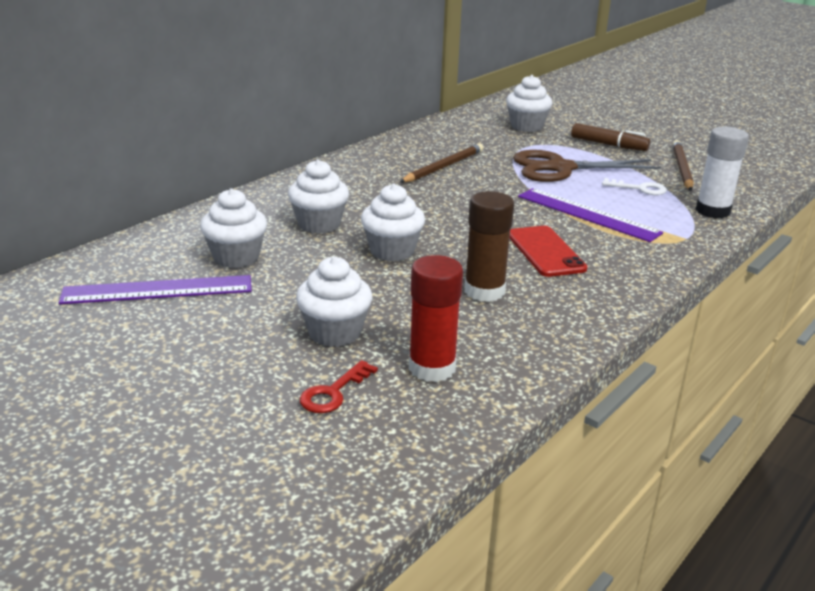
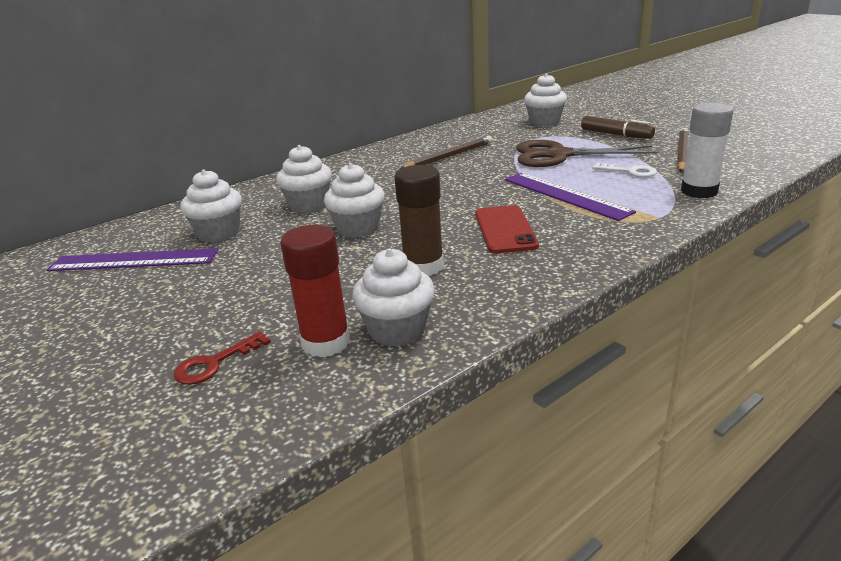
camera: 15 degrees right, 0 degrees up
white cupcake [296,256,372,347] -> white cupcake moved to [352,248,435,347]

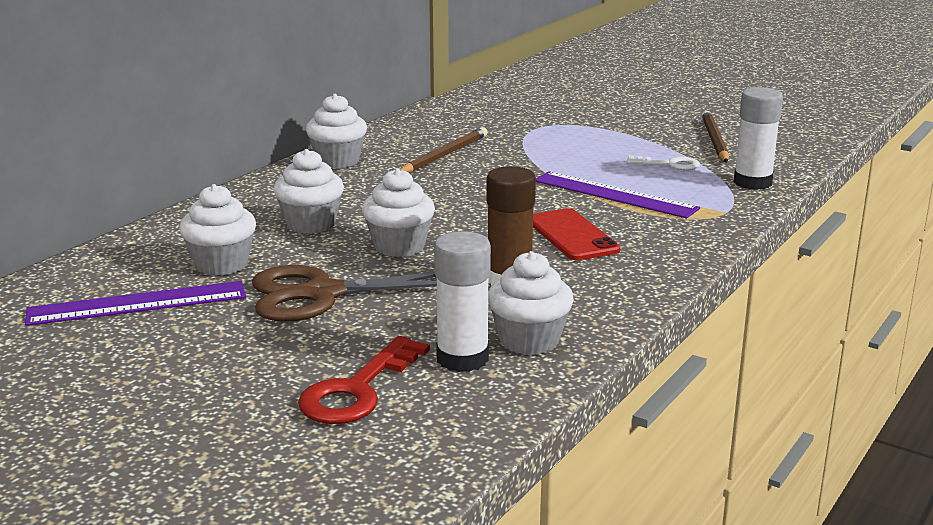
camera: 20 degrees left, 5 degrees down
red key [174,331,271,385] -> red key [298,336,430,424], size x1.62
red glue stick [280,225,350,357] -> white glue stick [434,231,491,372]
brown scissors [516,140,658,167] -> brown scissors moved to [252,265,437,322]
white cupcake [524,73,567,126] -> white cupcake moved to [306,94,367,168]
brown marker [581,116,655,139] -> none

